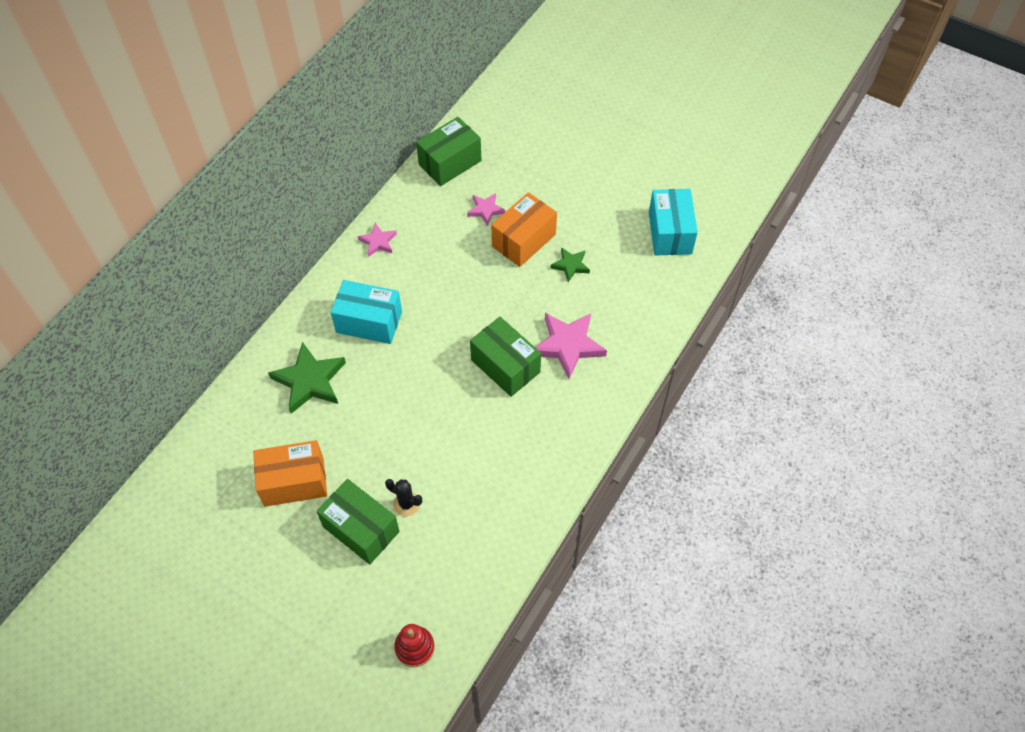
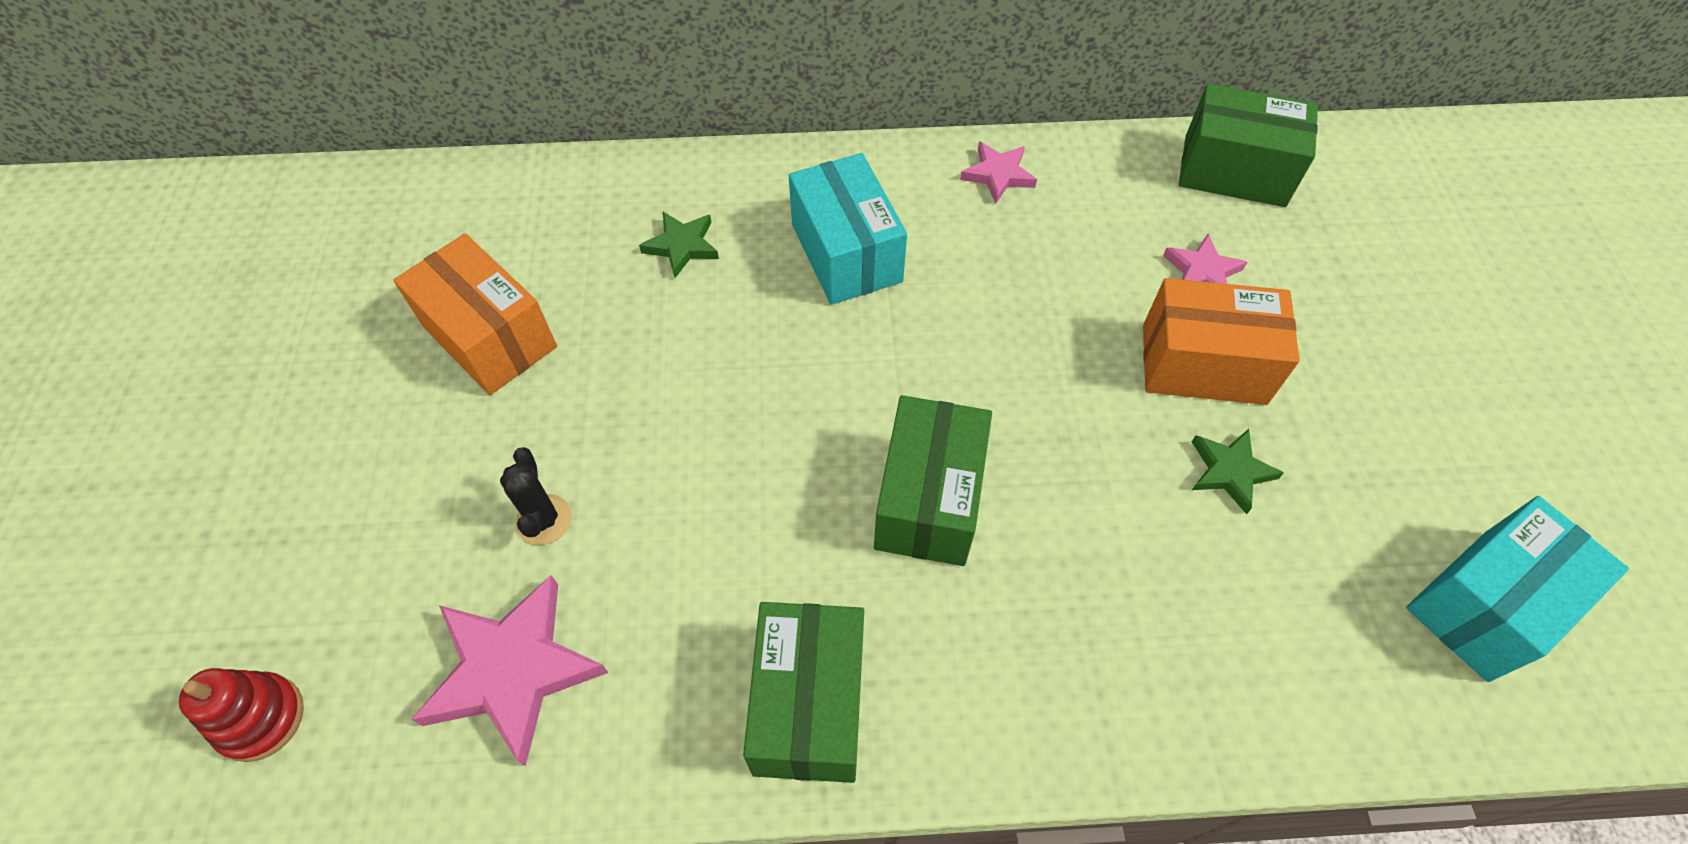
camera: 55 degrees right, 0 degrees up
green star [268,342,346,414] -> green star [639,212,719,278], size x0.55
green box [317,479,400,564] -> green box moved to [743,602,864,783]
pink star [535,313,607,379] -> pink star moved to [411,575,609,766]

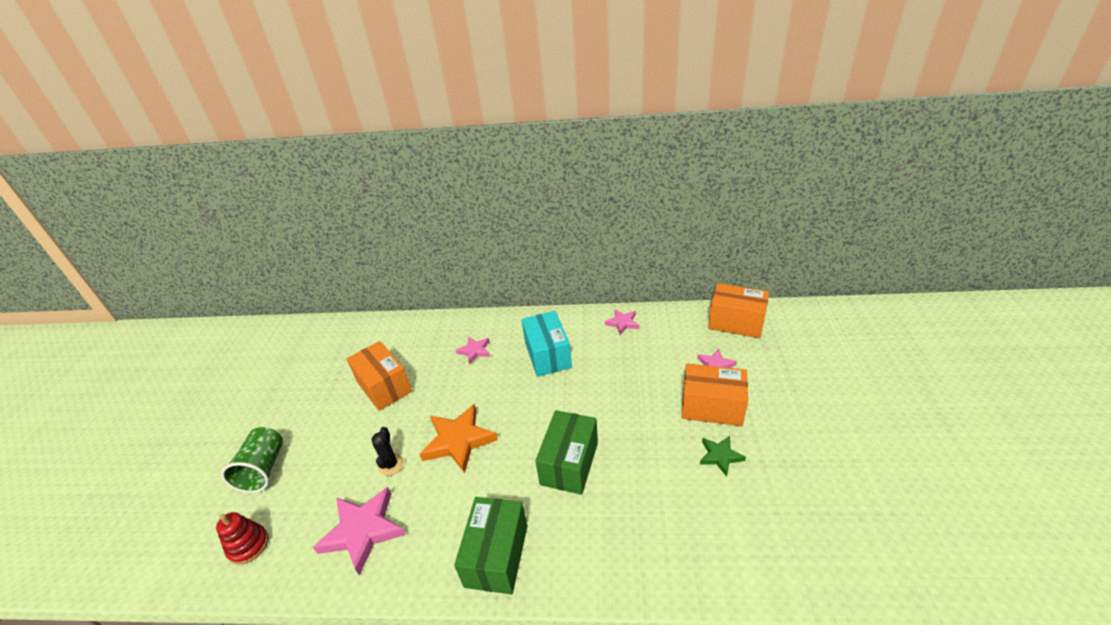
camera: 10 degrees right, 20 degrees down
green star [639,212,719,278] -> pink star [456,336,490,364]
green box [1179,83,1318,207] -> orange box [708,283,769,338]
turquoise box [1406,496,1629,682] -> none
none -> green cup [221,427,283,493]
none -> orange star [420,404,498,473]

